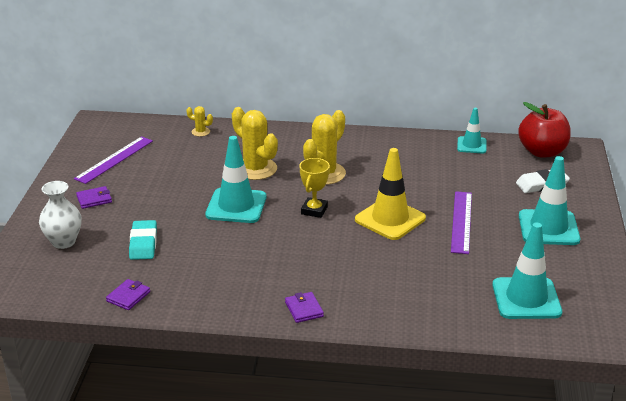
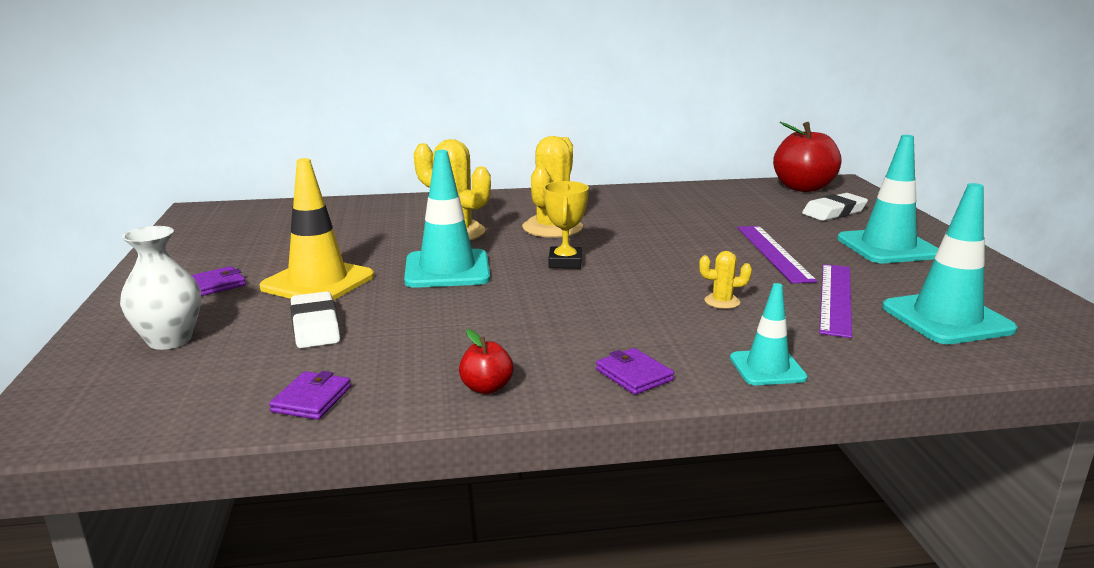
camera: 15 degrees left, 10 degrees down
purple ruler [74,136,153,184] -> purple ruler moved to [819,264,852,338]
turquoise eraser [129,220,157,260] -> white eraser [290,291,340,348]
yellow cactus [186,106,213,137] -> yellow cactus moved to [699,251,752,309]
yellow traffic cone [355,148,426,240] -> yellow traffic cone moved to [259,158,374,300]
turquoise traffic cone [457,108,486,153] -> turquoise traffic cone moved to [730,283,808,385]
none -> red apple [459,329,513,394]

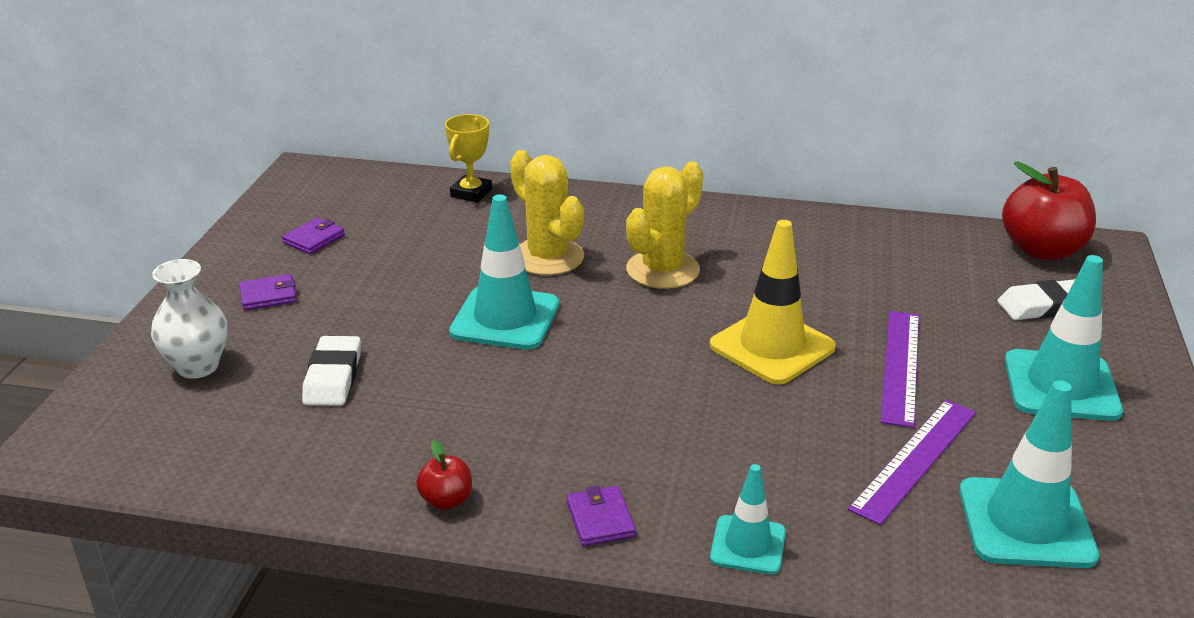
camera: 20 degrees right, 10 degrees up
yellow traffic cone [259,158,374,300] -> yellow traffic cone moved to [710,220,836,385]
purple wallet [269,371,351,420] -> purple wallet moved to [282,218,345,254]
yellow trophy [543,181,589,269] -> yellow trophy moved to [445,114,492,203]
yellow cactus [699,251,752,309] -> none

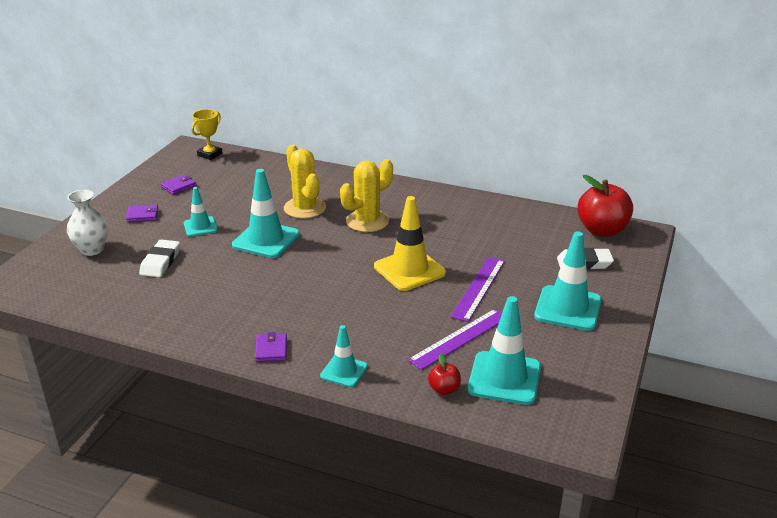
camera: 10 degrees right, 0 degrees up
red apple [416,440,472,510] -> red apple moved to [428,353,461,395]
yellow trophy [445,114,492,203] -> yellow trophy moved to [191,109,223,160]
none -> turquoise traffic cone [184,187,218,237]

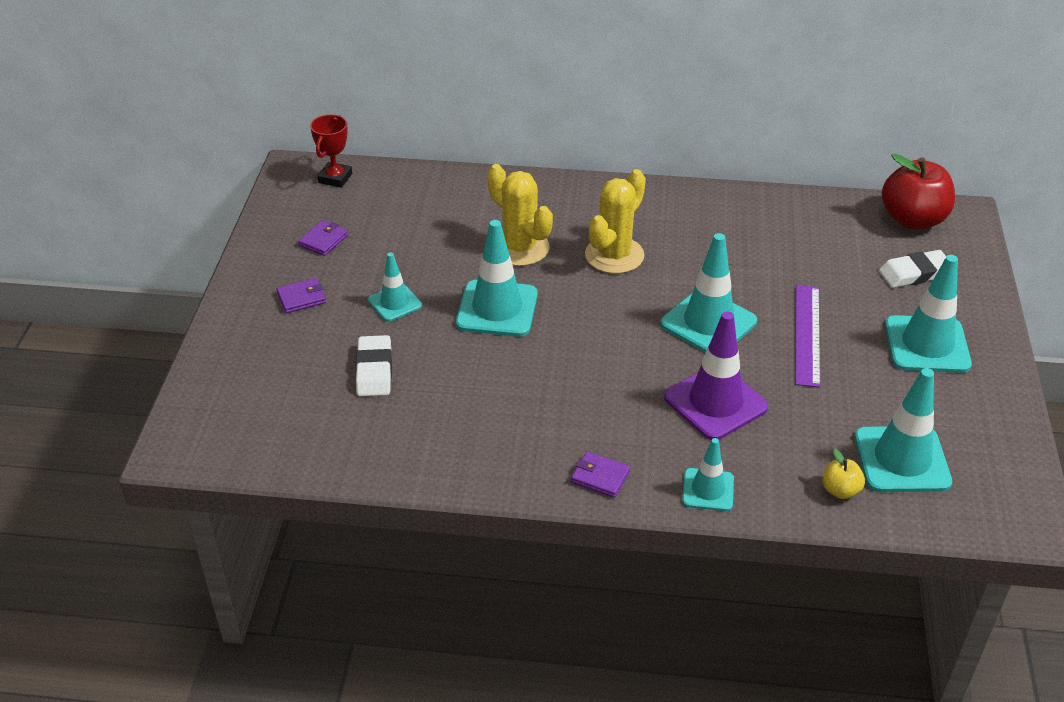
camera: 15 degrees left, 10 degrees up
white vase [67,190,108,256] -> none
yellow trophy [191,109,223,160] -> red trophy [310,114,352,188]
purple wallet [255,332,287,362] -> purple wallet turned 45 degrees counterclockwise [571,451,630,498]
yellow traffic cone [374,196,446,291] -> turquoise traffic cone [661,233,757,353]
purple ruler [408,309,502,370] -> none
red apple [428,353,461,395] -> yellow apple [822,448,865,499]
none -> purple traffic cone [664,311,768,440]

